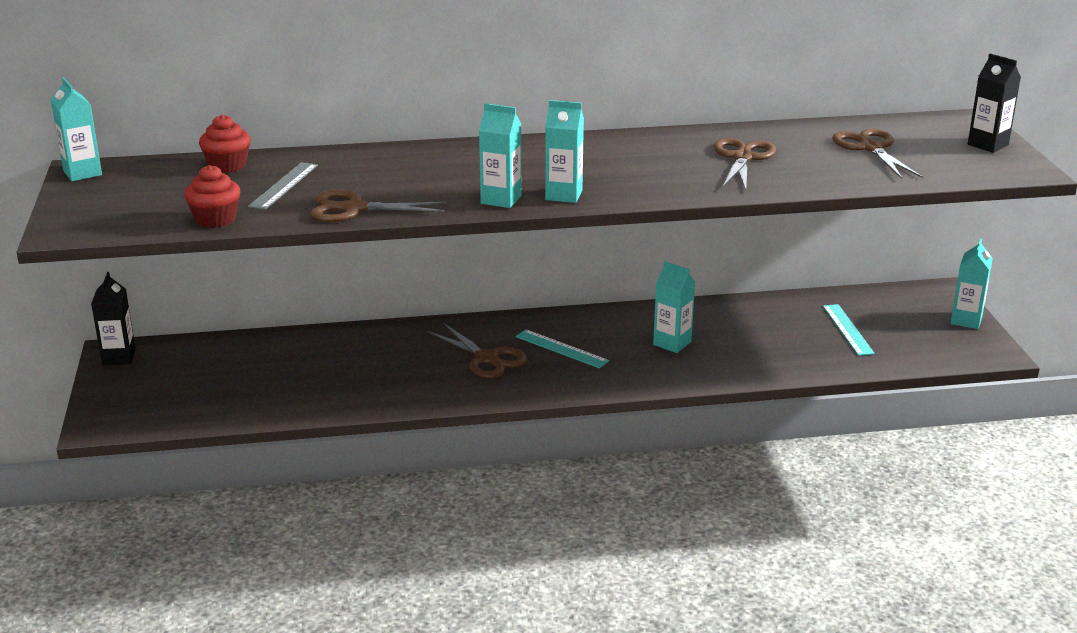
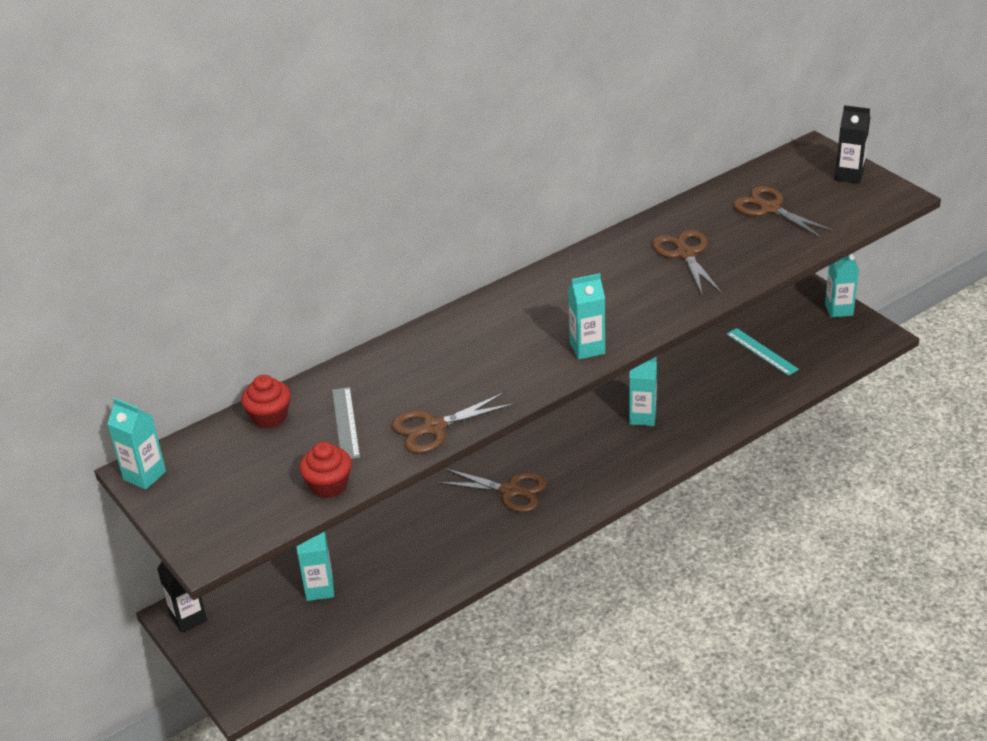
camera: 25 degrees left, 10 degrees up
turquoise carton [479,103,521,208] -> turquoise carton moved to [297,531,334,601]
turquoise ruler [516,329,609,368] -> none

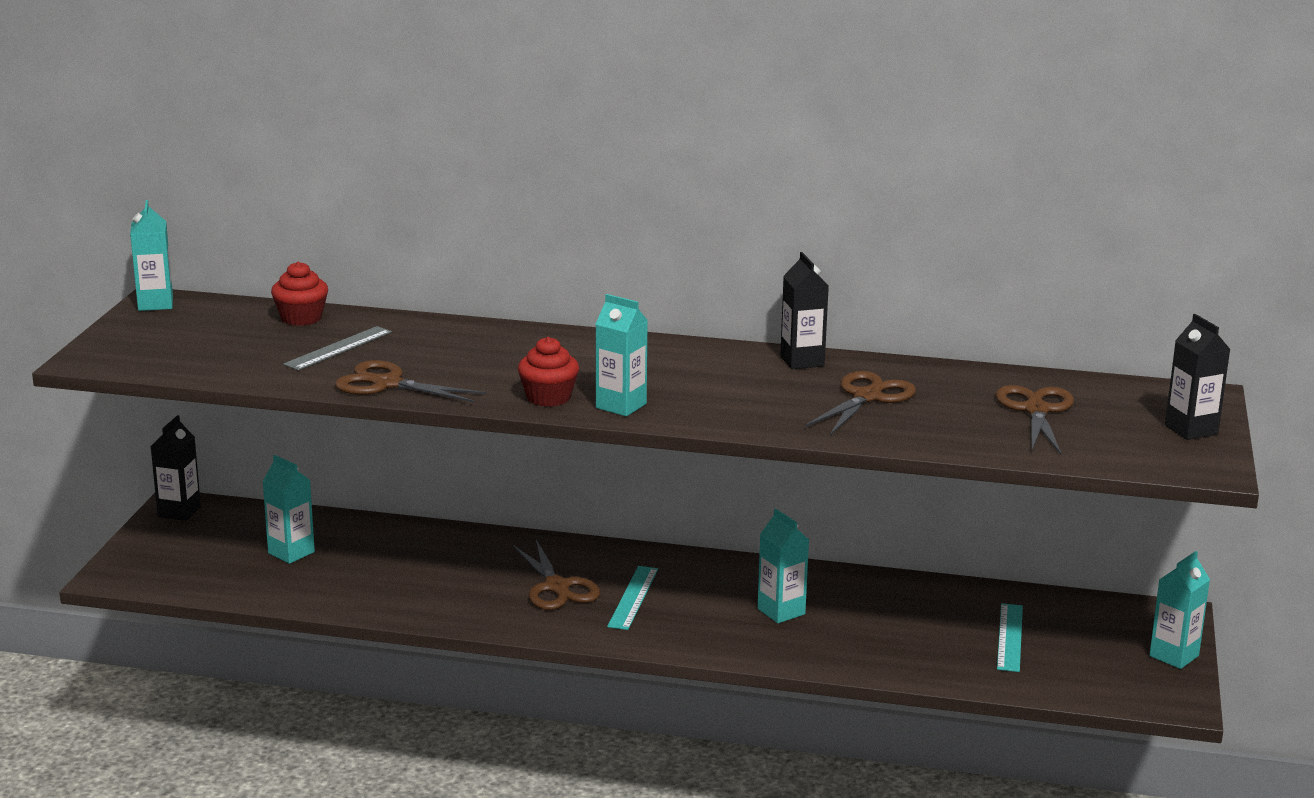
camera: 45 degrees right, 15 degrees down
red cupcake [299,442,352,498] -> red cupcake moved to [518,337,579,407]
none -> turquoise ruler [607,566,658,630]
none -> black carton [780,252,829,369]

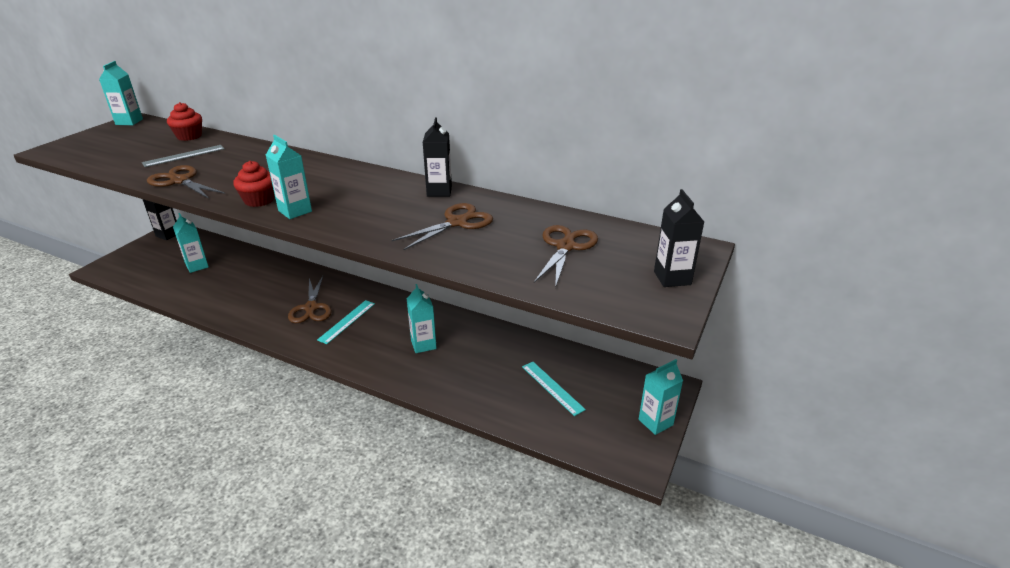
camera: 15 degrees right, 10 degrees up
turquoise ruler [997,603,1023,672] -> turquoise ruler turned 60 degrees counterclockwise [522,362,586,416]

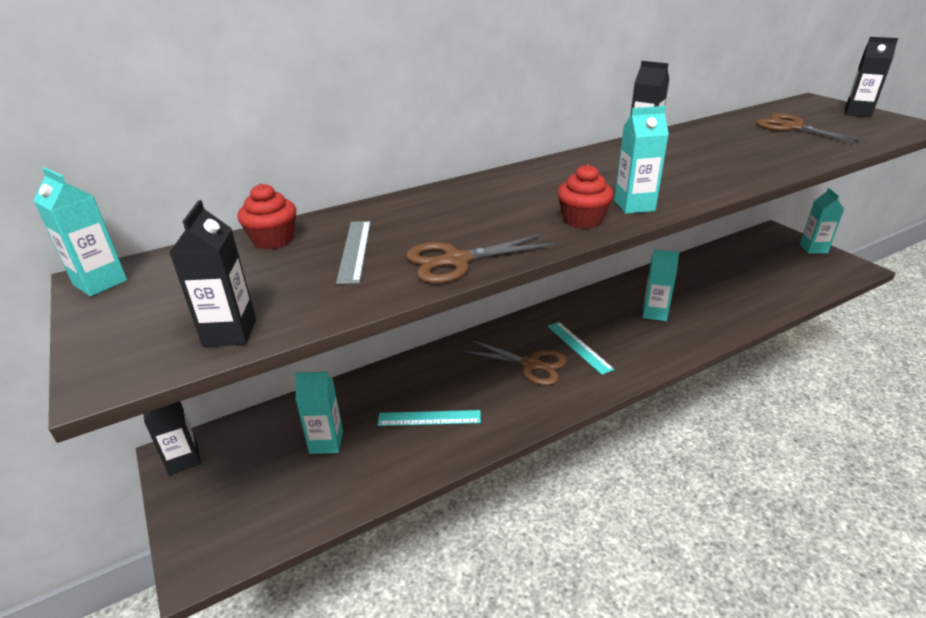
camera: 55 degrees left, 0 degrees up
brown scissors [392,203,493,250] -> none
turquoise ruler [522,362,586,416] -> turquoise ruler moved to [378,410,481,426]
none -> black carton [169,200,256,347]

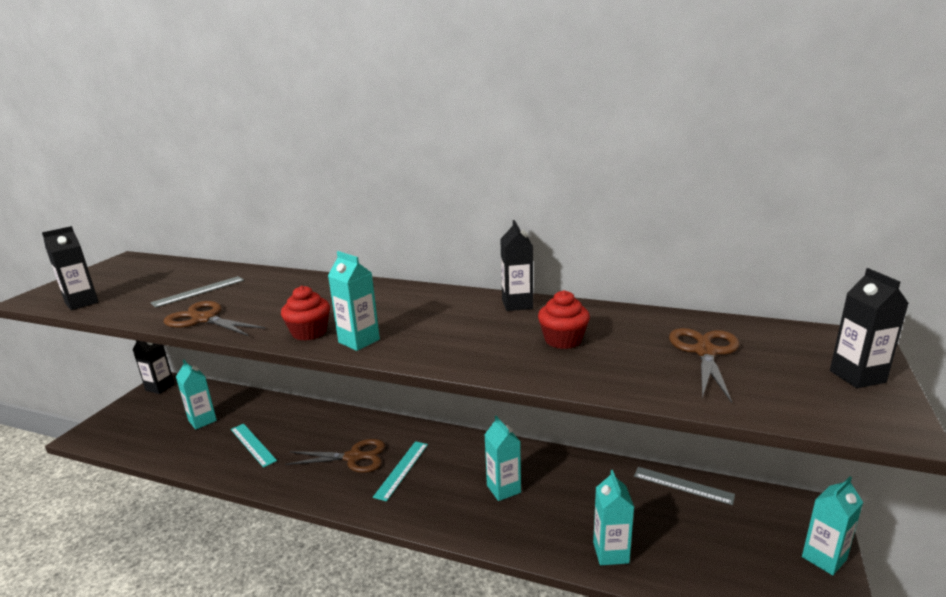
camera: 50 degrees right, 10 degrees down
turquoise carton [33,167,127,297] -> turquoise carton moved to [593,470,634,565]
red cupcake [237,184,296,250] -> red cupcake moved to [538,290,590,349]
brown scissors [463,340,567,385] -> brown scissors turned 75 degrees counterclockwise [285,439,385,473]
none -> grey ruler [634,467,735,505]

